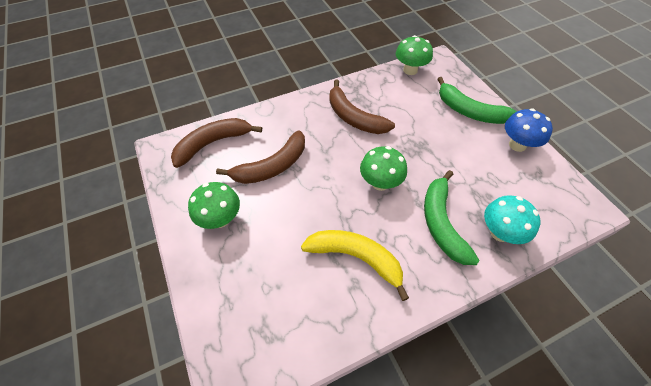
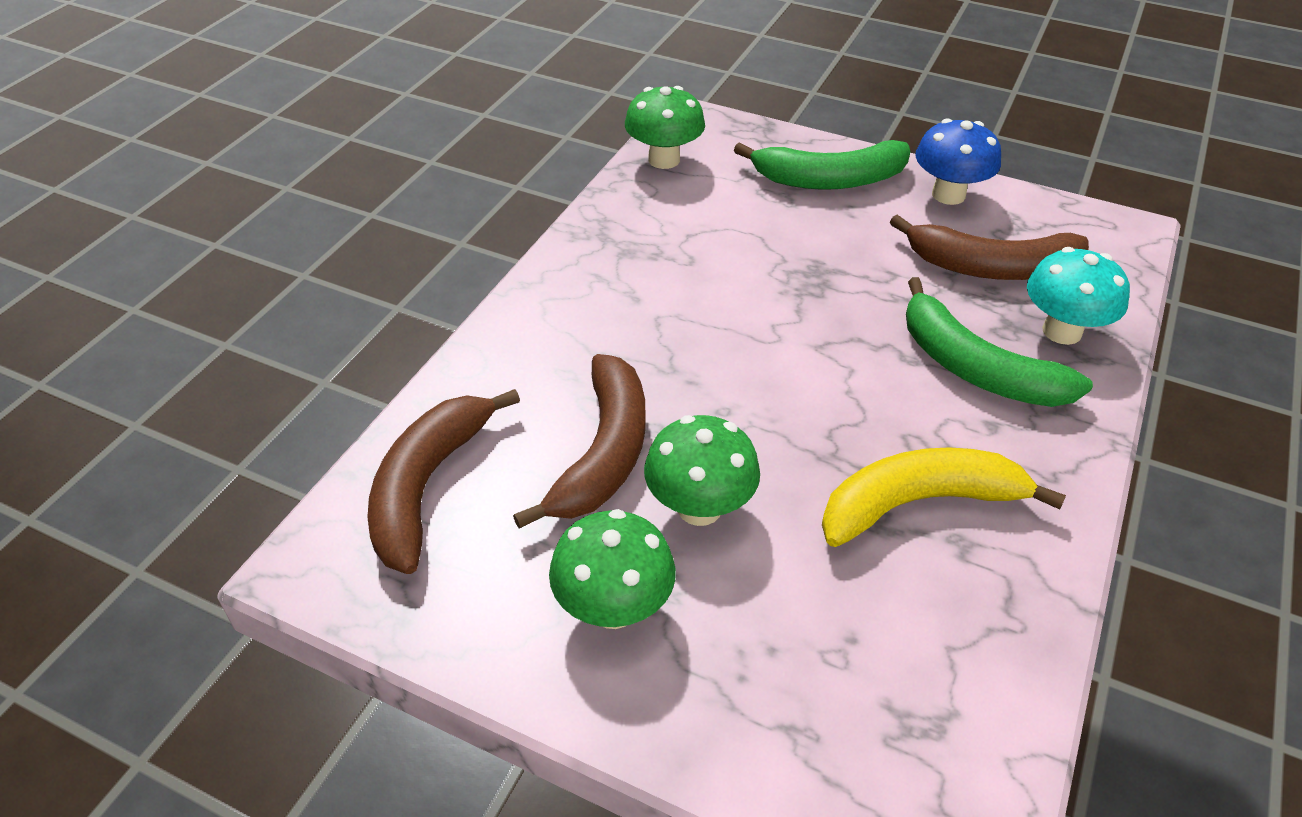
camera: 40 degrees left, 10 degrees down
brown banana [329,79,395,134] -> brown banana moved to [890,215,1089,280]
green mushroom [360,146,407,191] -> green mushroom moved to [644,415,760,526]

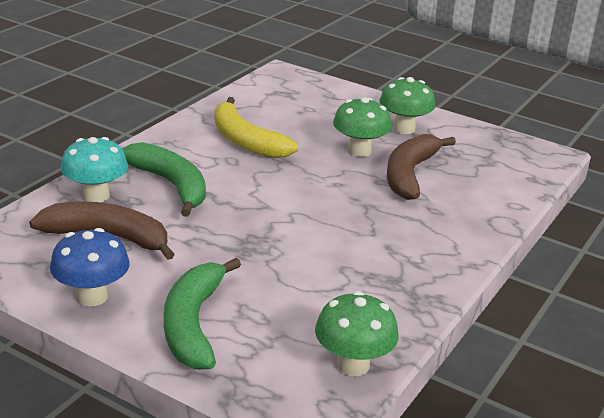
camera: 175 degrees left, 15 degrees down
brown banana [367,389,520,574] -> none
green banana [734,140,910,190] -> green banana turned 90 degrees counterclockwise [164,258,241,370]
yellow banana [822,447,1066,547] -> yellow banana turned 60 degrees clockwise [215,97,298,158]

